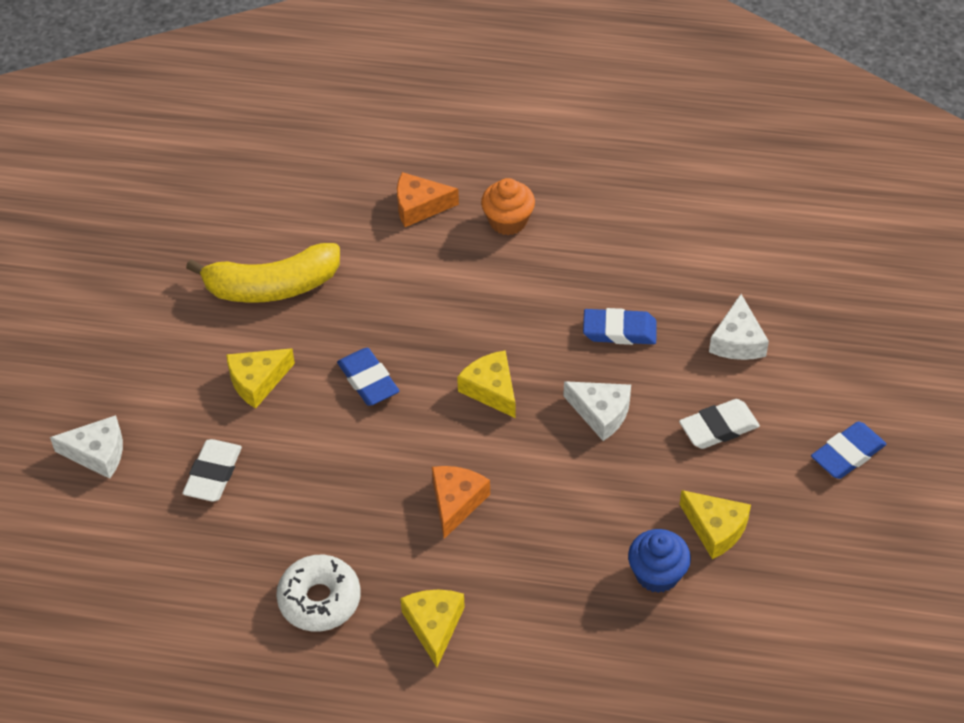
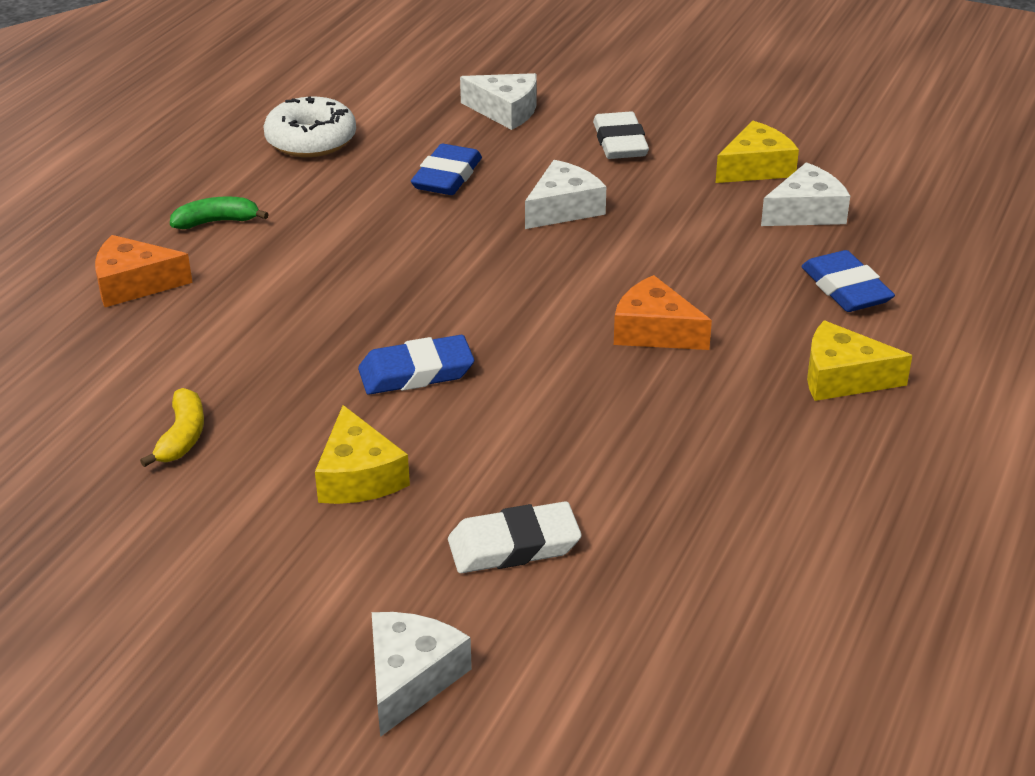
camera: 75 degrees left, 15 degrees down
white eraser [182,439,242,502] -> white eraser turned 45 degrees counterclockwise [448,501,582,573]
yellow banana [186,243,340,303] -> yellow banana [140,388,204,467], size x0.47
white donut [276,555,361,632] -> white donut moved to [263,97,356,157]
orange cheese [397,172,459,227] -> orange cheese turned 75 degrees clockwise [95,235,193,307]
yellow cheese [457,350,516,418] -> none
orange cupcake [481,178,535,235] -> green banana [170,196,269,229]
blue cupcake [628,529,691,593] -> white cheese [761,162,850,226]
blue eraser [811,421,887,479] -> blue eraser moved to [801,250,895,312]

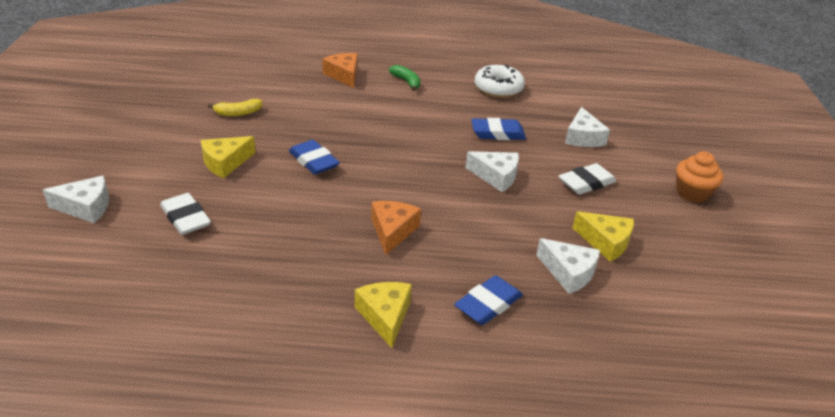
camera: 65 degrees right, 0 degrees up
none -> orange cupcake [676,151,723,203]

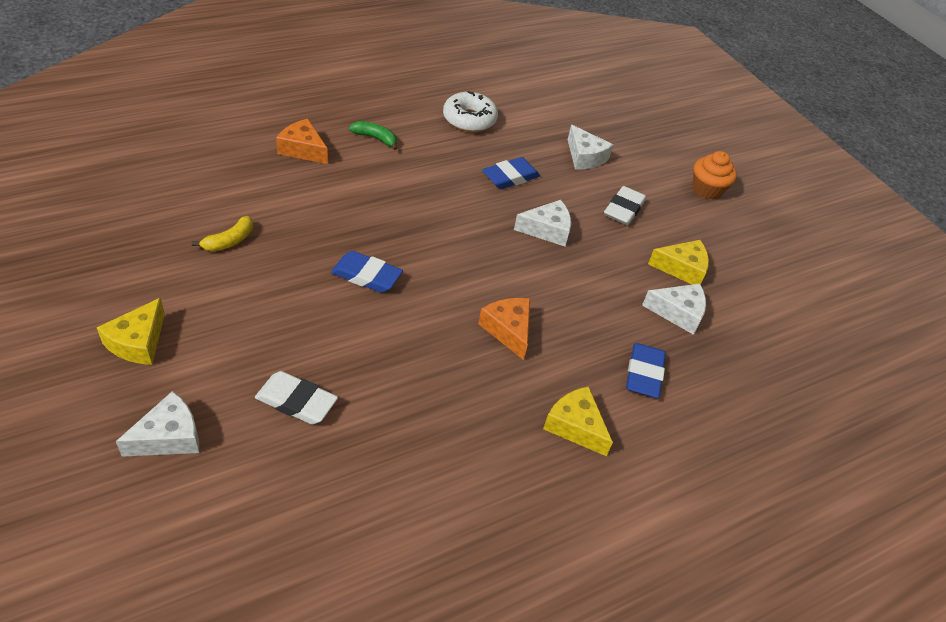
camera: 35 degrees left, 10 degrees up
yellow cheese [201,136,256,178] -> yellow cheese moved to [97,298,165,365]

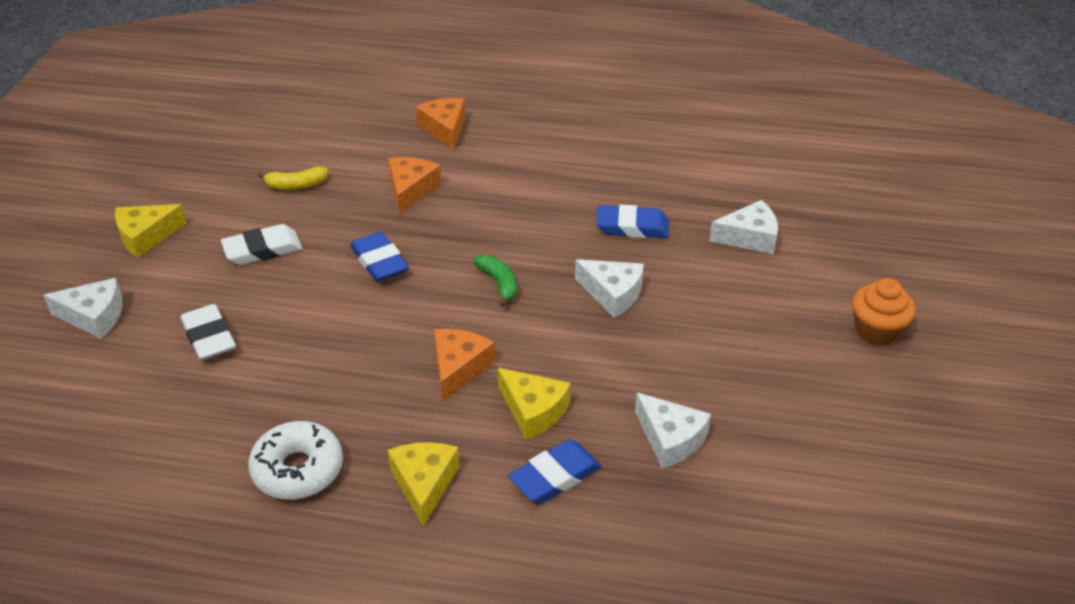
camera: 45 degrees right, 5 degrees down
green banana [349,121,398,150] -> green banana moved to [473,255,517,307]
white donut [443,91,498,132] -> white donut moved to [248,421,343,500]
white cheese [568,125,613,170] -> white cheese turned 105 degrees counterclockwise [709,200,778,254]
white eraser [604,186,646,225] -> white eraser moved to [221,224,302,265]
yellow cheese [648,240,709,285] -> yellow cheese moved to [498,368,571,439]
none -> orange cheese [388,157,441,214]

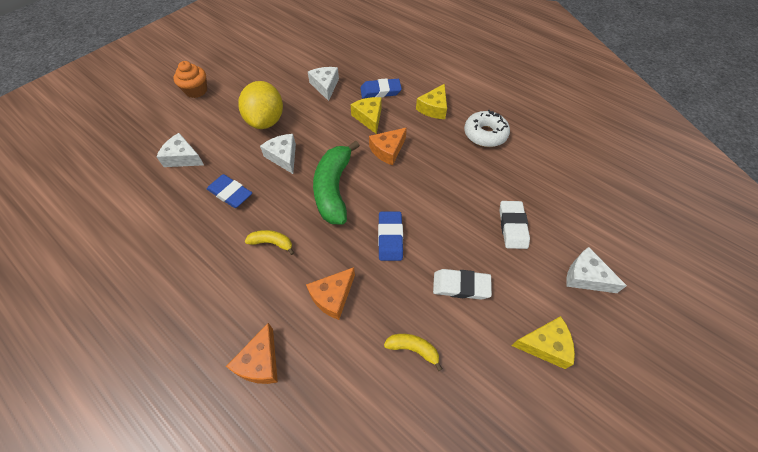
camera: 150 degrees left, 15 degrees up
green banana [473,255,517,307] -> green banana [313,140,360,225], size x2.15
none -> yellow lemon [238,81,283,129]
none -> yellow banana [245,230,294,255]

